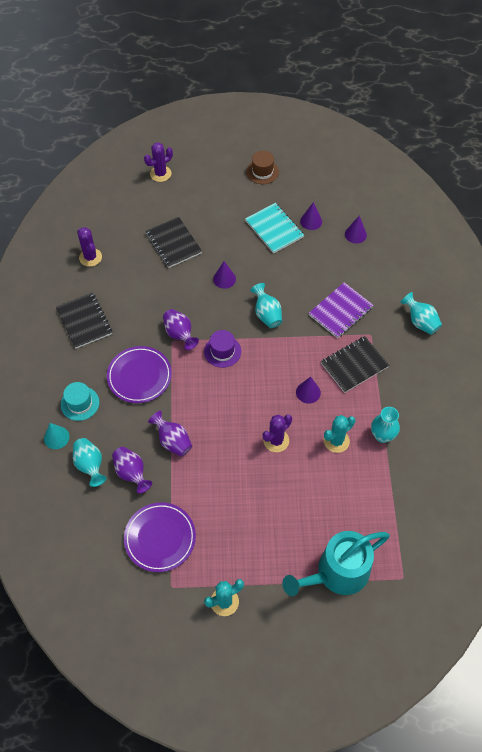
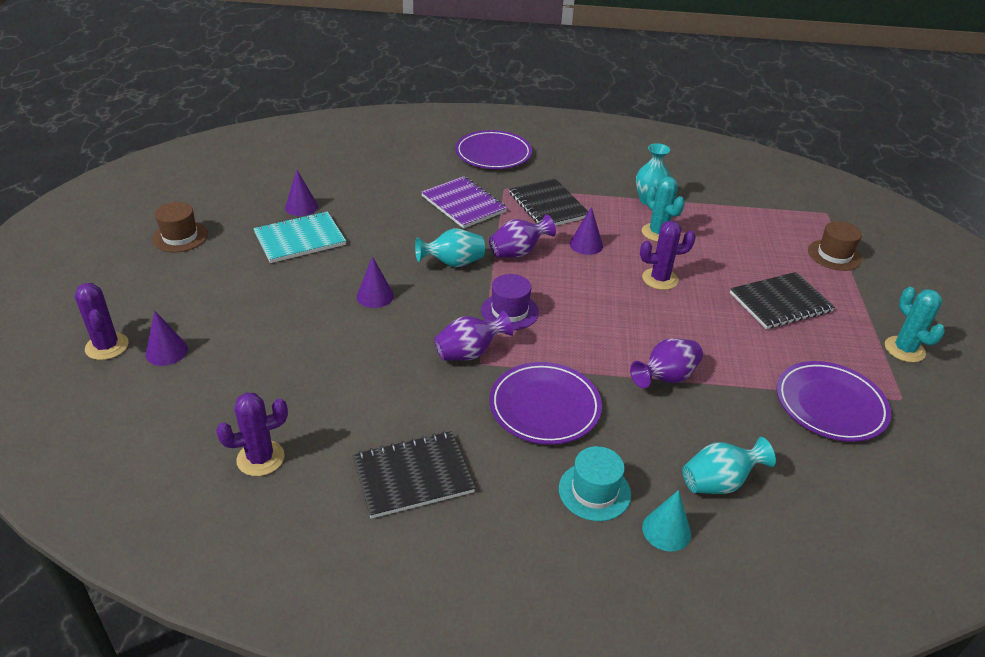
camera: 85 degrees left, 20 degrees down
purple vase [112,447,152,494] -> purple vase moved to [489,214,556,258]
black notebook [146,216,202,268] -> black notebook moved to [730,272,835,329]
purple cactus [262,414,292,452] -> purple cactus turned 60 degrees counterclockwise [640,221,696,290]
turquoise watering can [282,531,390,596] -> brown hat [808,221,862,271]
purple cone [345,215,367,244] -> purple cone moved to [146,311,188,366]
turquoise vase [400,292,442,335] -> purple plate [455,130,532,169]

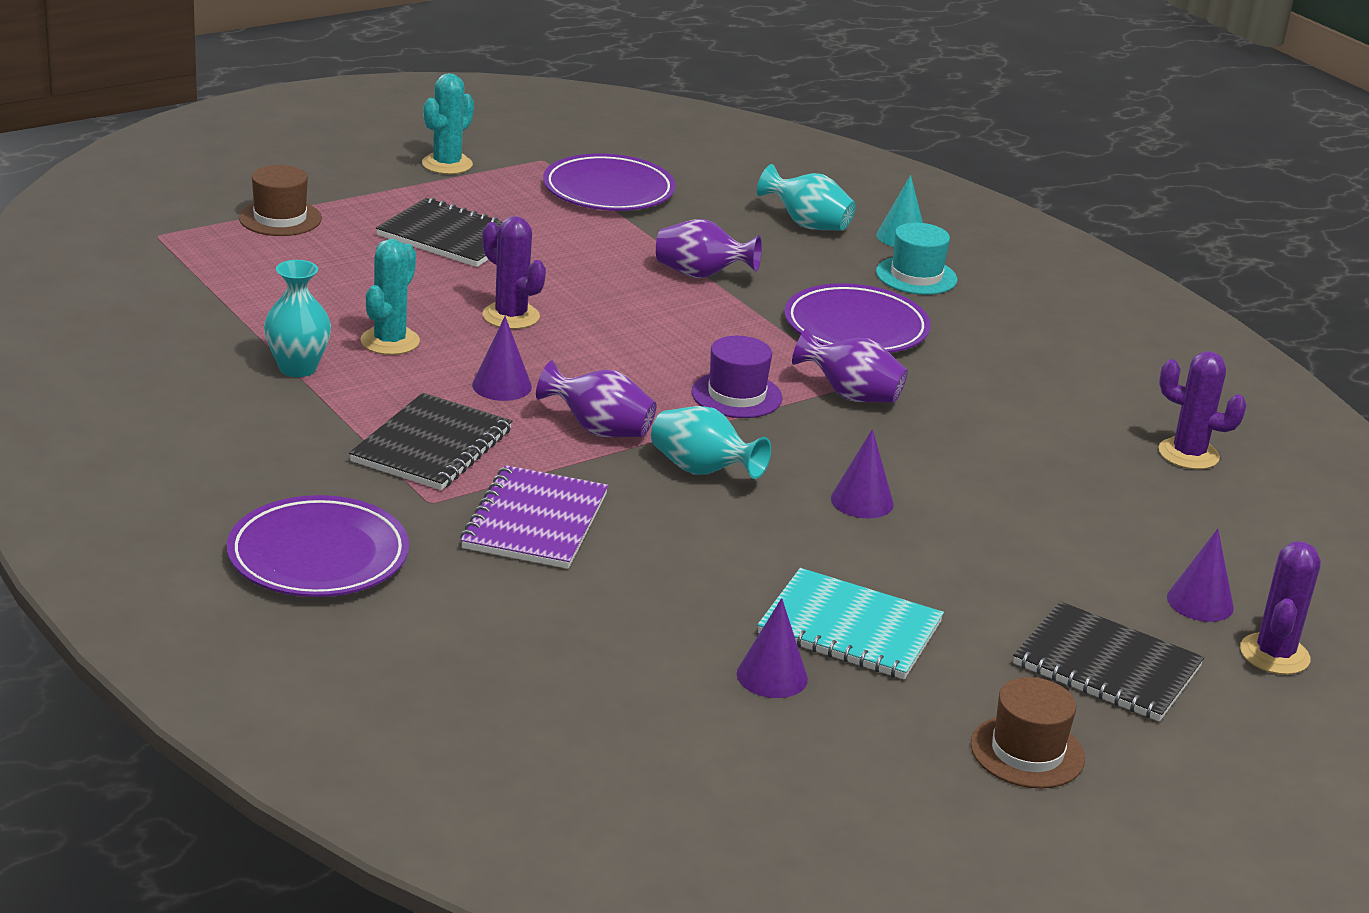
camera: 130 degrees left, 10 degrees down
black notebook [352,431,475,519] -> black notebook moved to [1013,601,1204,722]

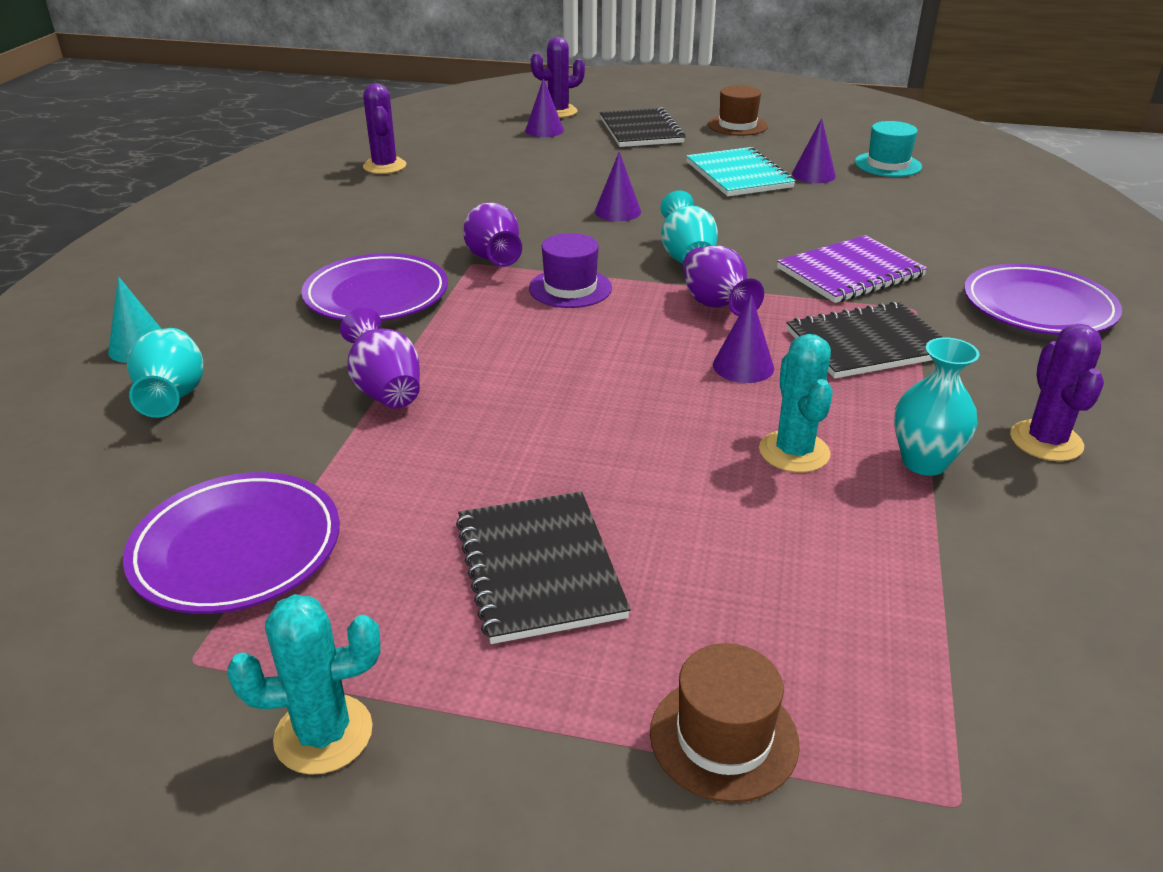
camera: 130 degrees left, 5 degrees up
turquoise cactus [360,239,420,355] -> turquoise cactus turned 75 degrees counterclockwise [759,334,833,473]
purple cactus [482,216,546,329] -> purple cactus moved to [1010,324,1104,461]
turquoise hat [876,223,957,295] -> turquoise hat moved to [855,121,922,177]

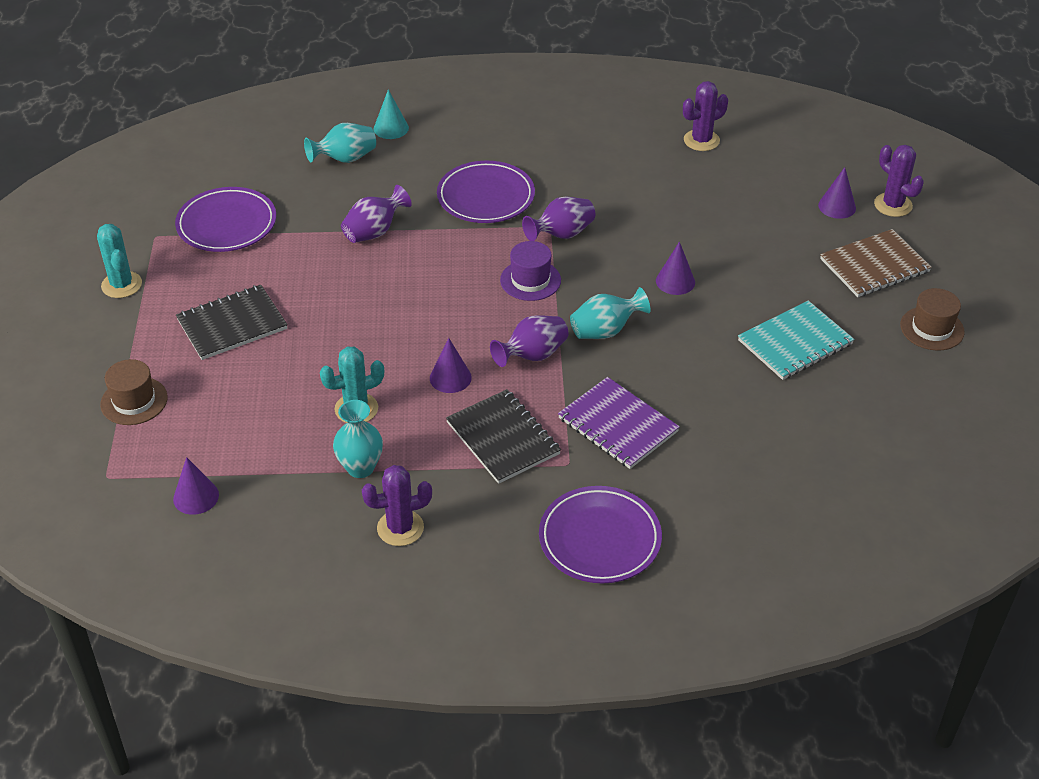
camera: 75 degrees right, 10 degrees up
black notebook [600,108,686,147] -> brown notebook [820,229,932,297]
purple cone [792,118,836,183] -> purple cone moved to [173,457,219,515]
turquoise hat [855,121,922,177] -> none

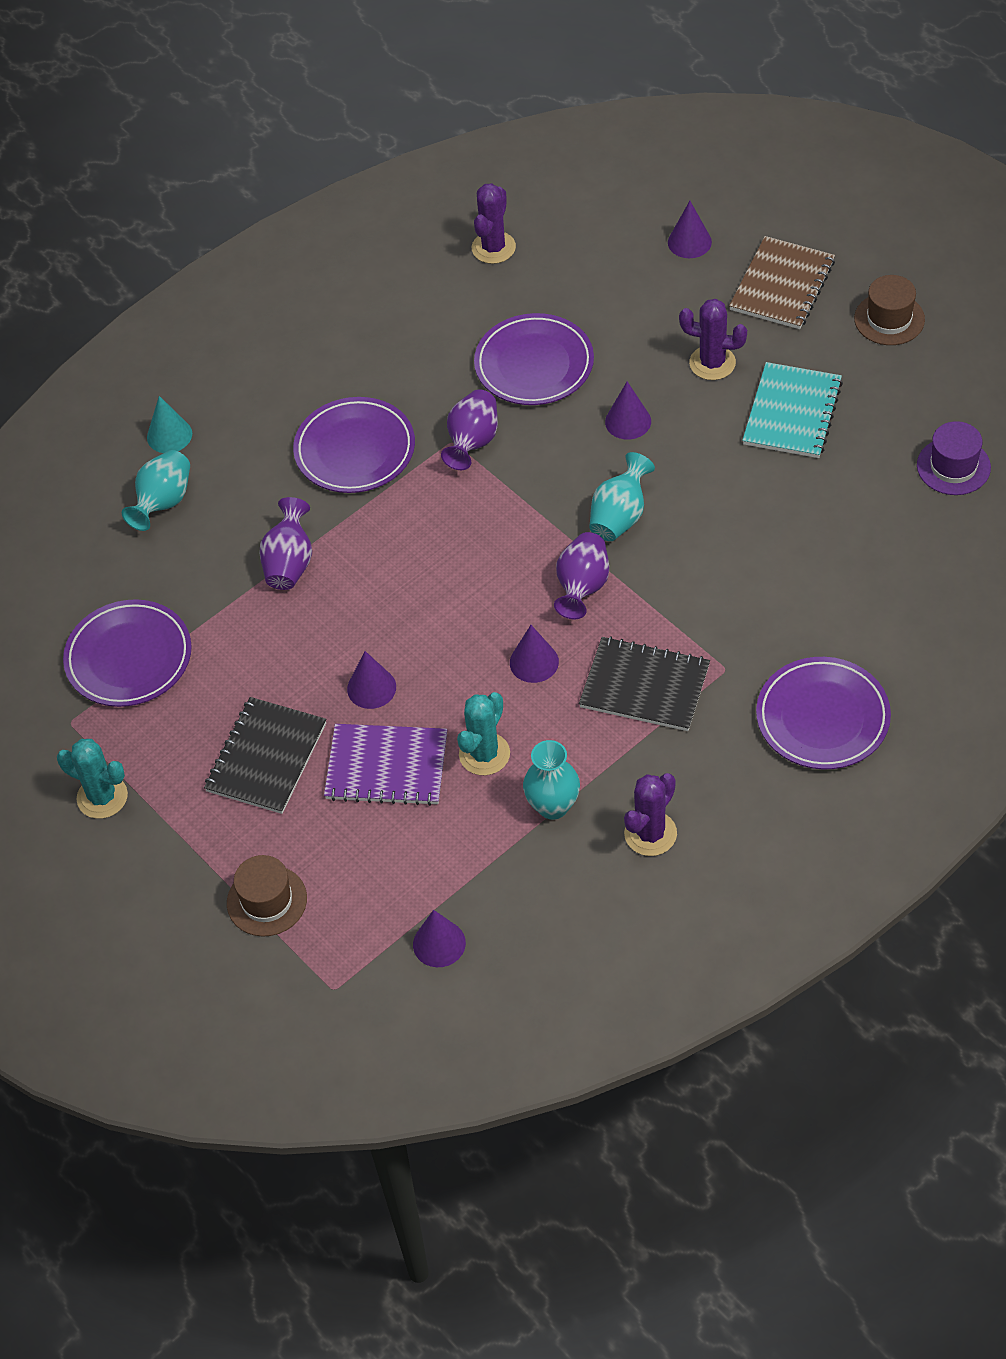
camera: 35 degrees left, 10 degrees up
purple hat [500,241,561,301] -> purple hat moved to [917,421,991,495]
purple notebook [558,377,680,469] -> purple notebook moved to [324,724,447,806]
purple cactus [874,145,924,217] -> purple cactus moved to [679,299,747,380]
none -> purple cone [347,651,396,709]
none -> purple plate [474,313,594,405]

